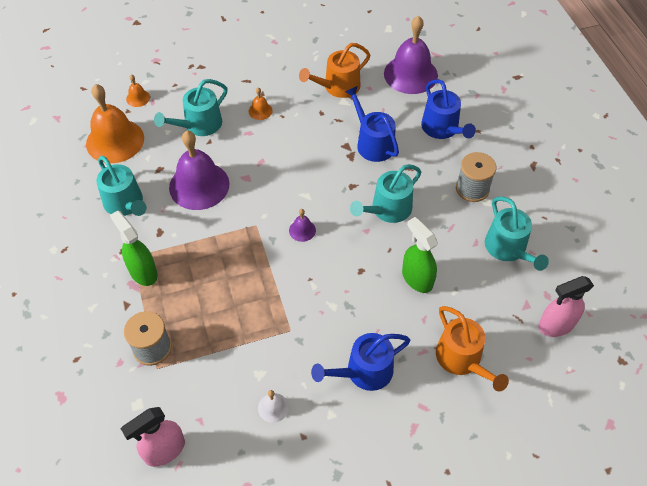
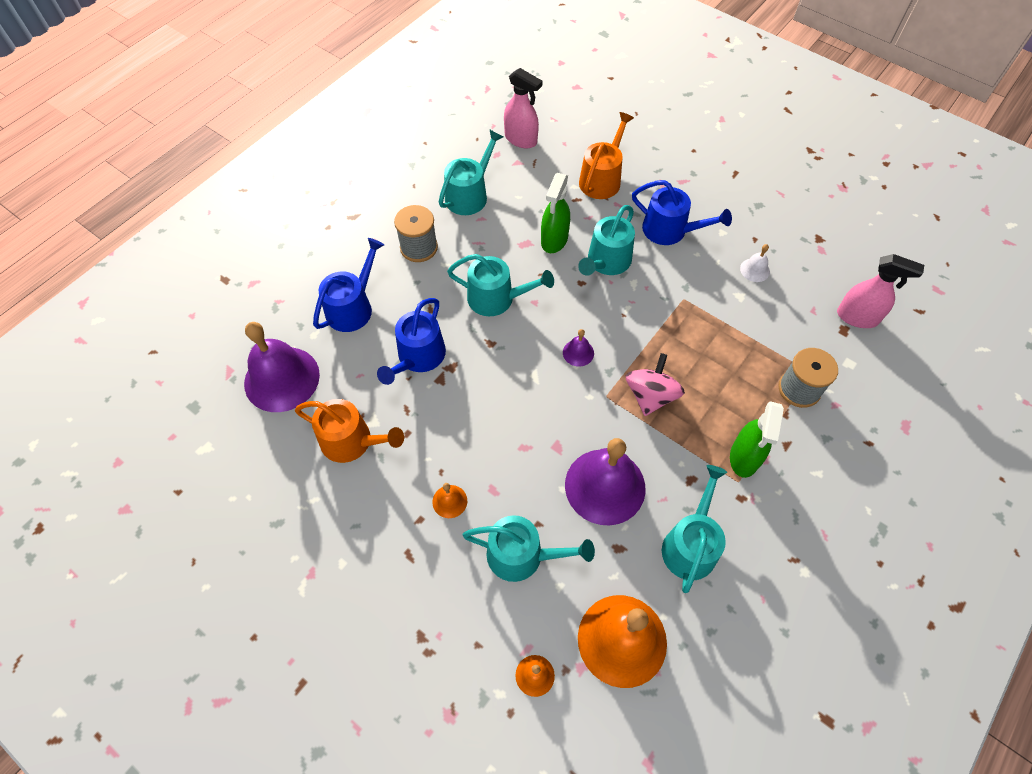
camera: 125 degrees left, 5 degrees up
none -> turquoise watering can [578,205,635,276]
none -> pink spinning top [625,353,685,416]

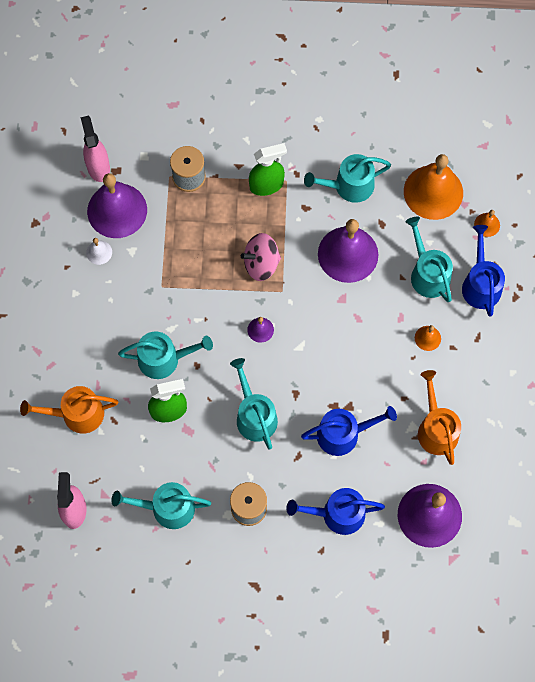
camera: 125 degrees left, 10 degrees up
blue watering can [632,180,732,245] -> blue watering can moved to [462,225,505,317]
none -> purple bell [87,173,147,238]

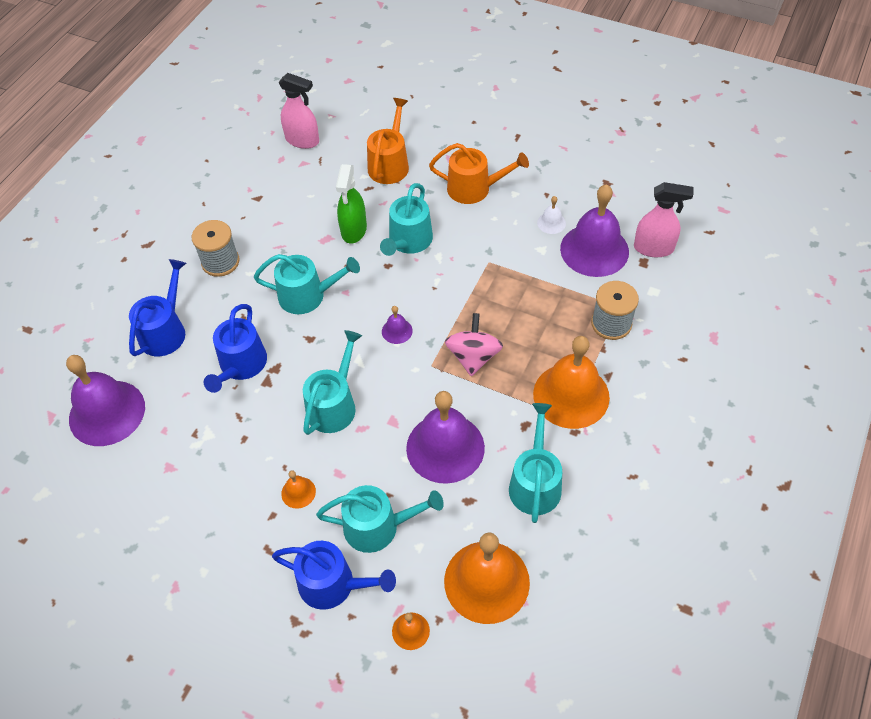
camera: 115 degrees right, 15 degrees down
turquoise watering can [111,482,211,529] -> turquoise watering can moved to [303,330,362,435]
green spray bottle [249,143,287,196] -> orange bell [533,336,610,429]
orange watering can [418,370,461,465] -> orange watering can moved to [429,143,529,204]

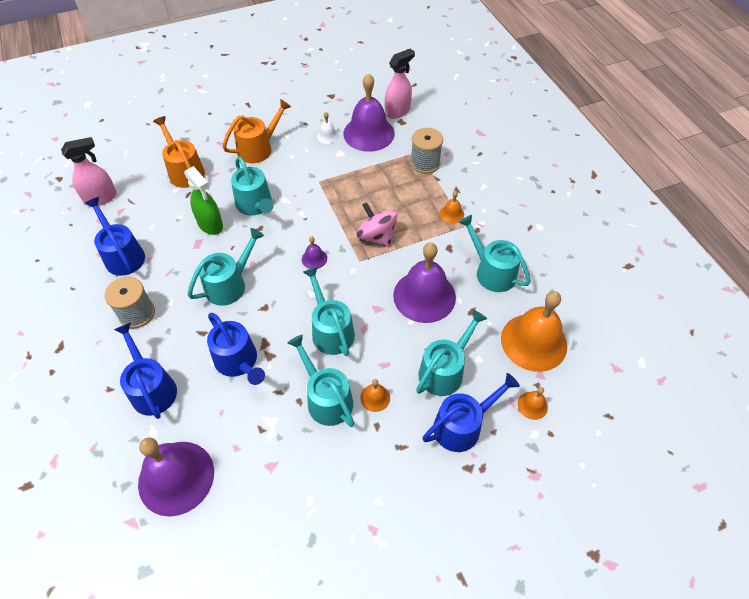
camera: 50 degrees left, 0 degrees up
orange bell [533,336,610,429] -> orange bell [440,191,464,223], size x0.43
none -> blue watering can [85,197,145,276]
none -> turquoise watering can [288,335,354,427]

